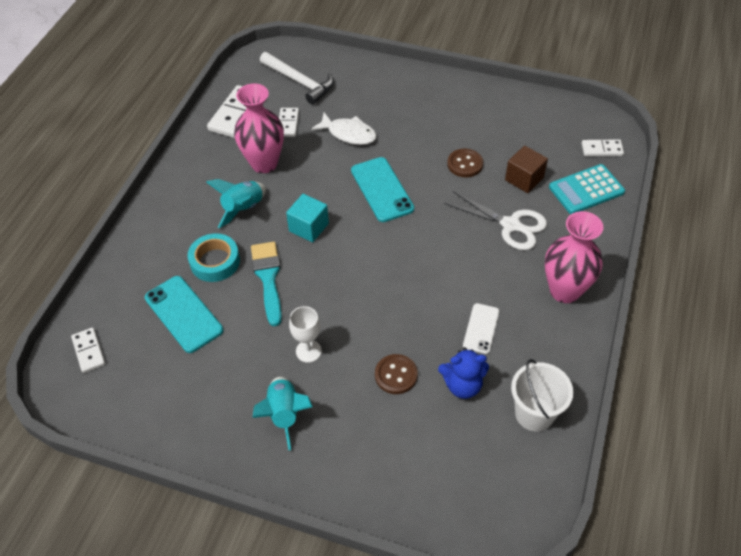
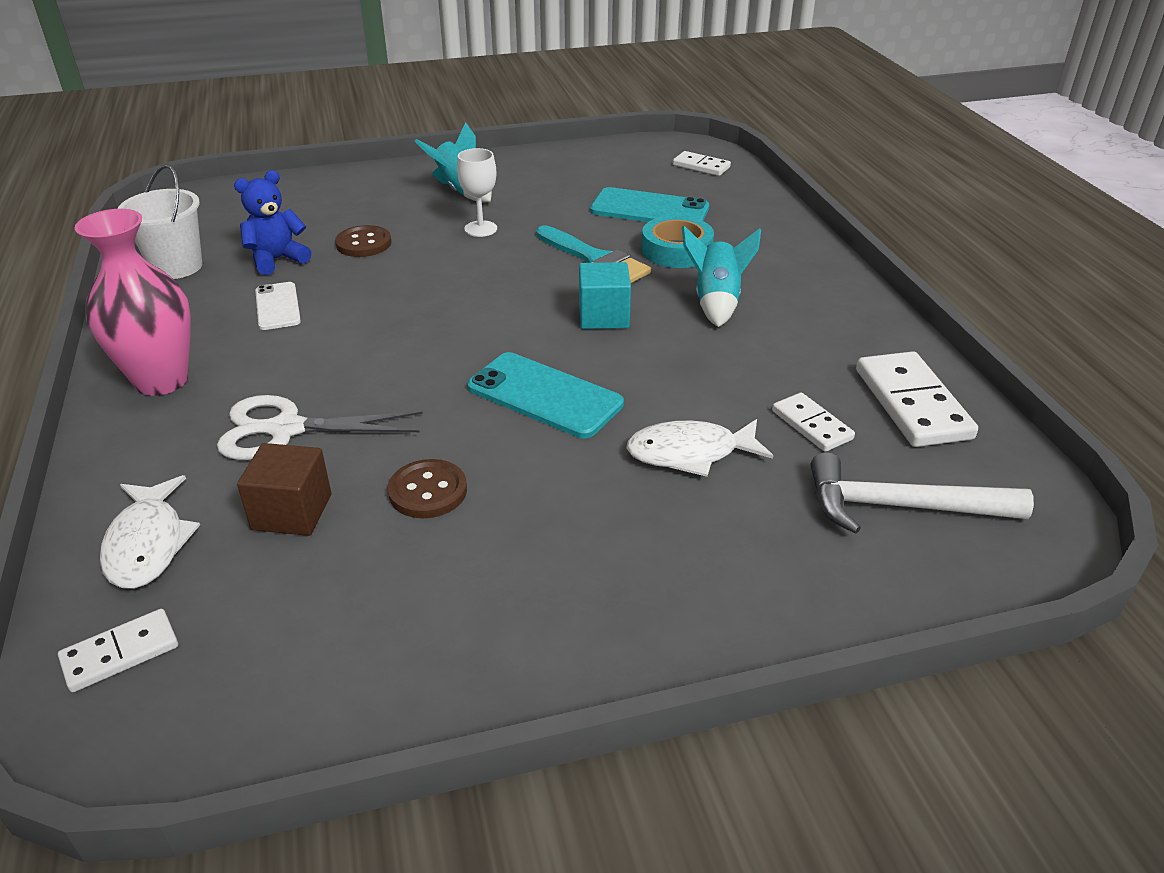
camera: 145 degrees right, 15 degrees down
pink vase [234,84,284,173] -> none
turquoise calculator [549,164,625,214] -> white fish [100,475,200,589]

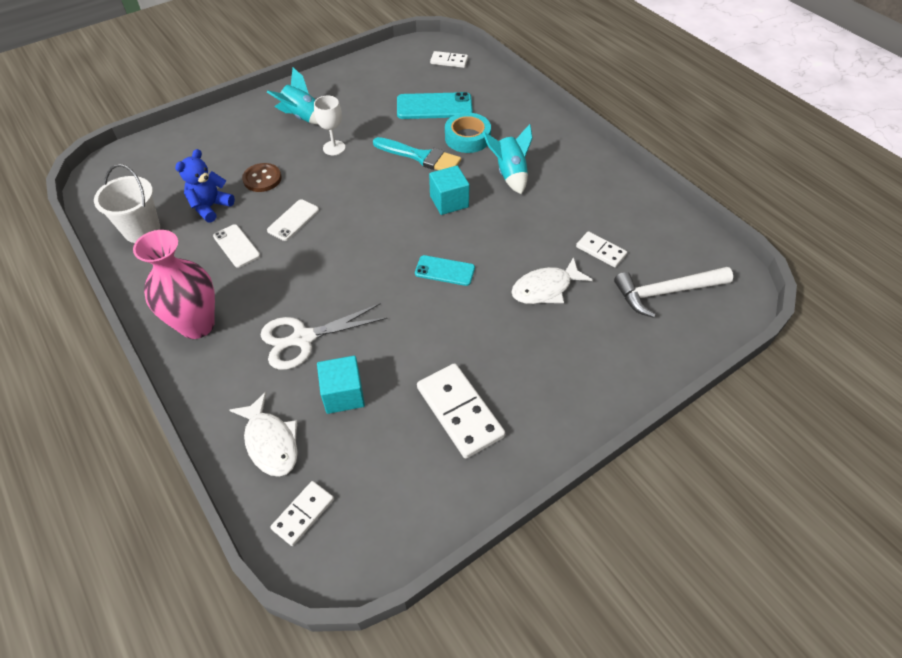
camera: 20 degrees left, 15 degrees up
brown cube [237,443,331,536] -> turquoise cube [317,356,365,414]
brown button [388,459,467,518] -> none
turquoise phone [467,352,624,438] -> turquoise phone [415,255,475,286], size x0.61
white domino [856,351,978,447] -> white domino moved to [417,363,505,459]
none -> white phone [267,199,319,241]

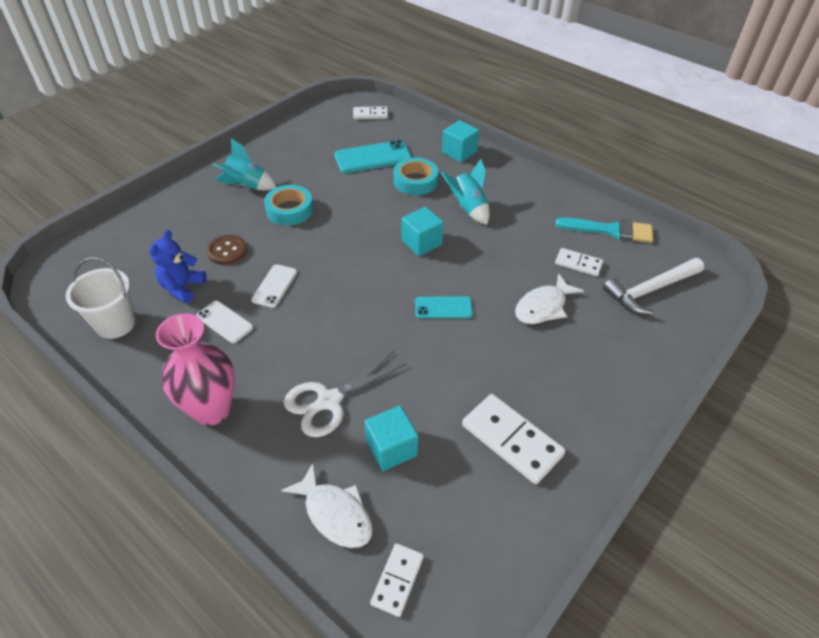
camera: 15 degrees left, 5 degrees down
white goblet [314,95,345,155] -> turquoise tape [264,185,313,226]
turquoise brush [373,137,461,170] -> turquoise brush moved to [555,217,653,243]
none -> turquoise cube [442,120,479,162]

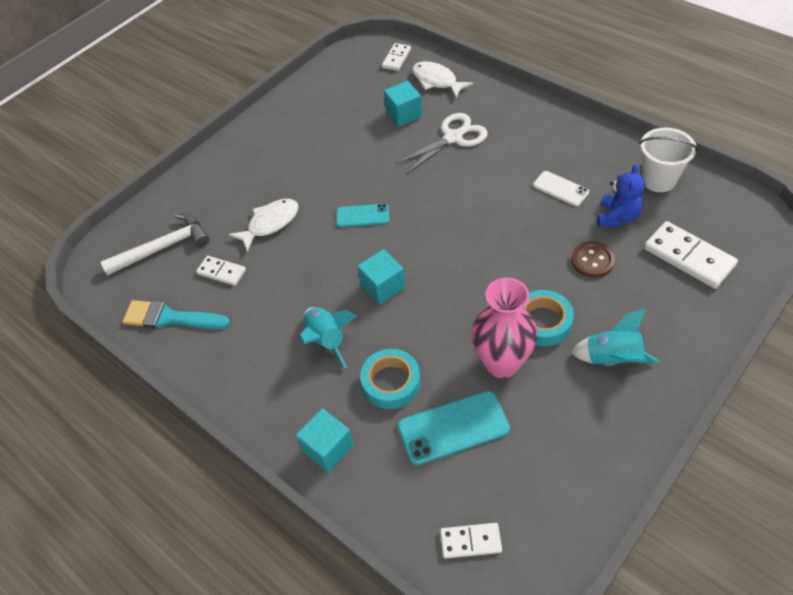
camera: 175 degrees left, 5 degrees up
pink vase [156,313,235,426] -> pink vase moved to [472,277,537,378]
white phone [251,264,297,308] -> none
white domino [462,394,565,484] -> white domino moved to [644,221,738,289]

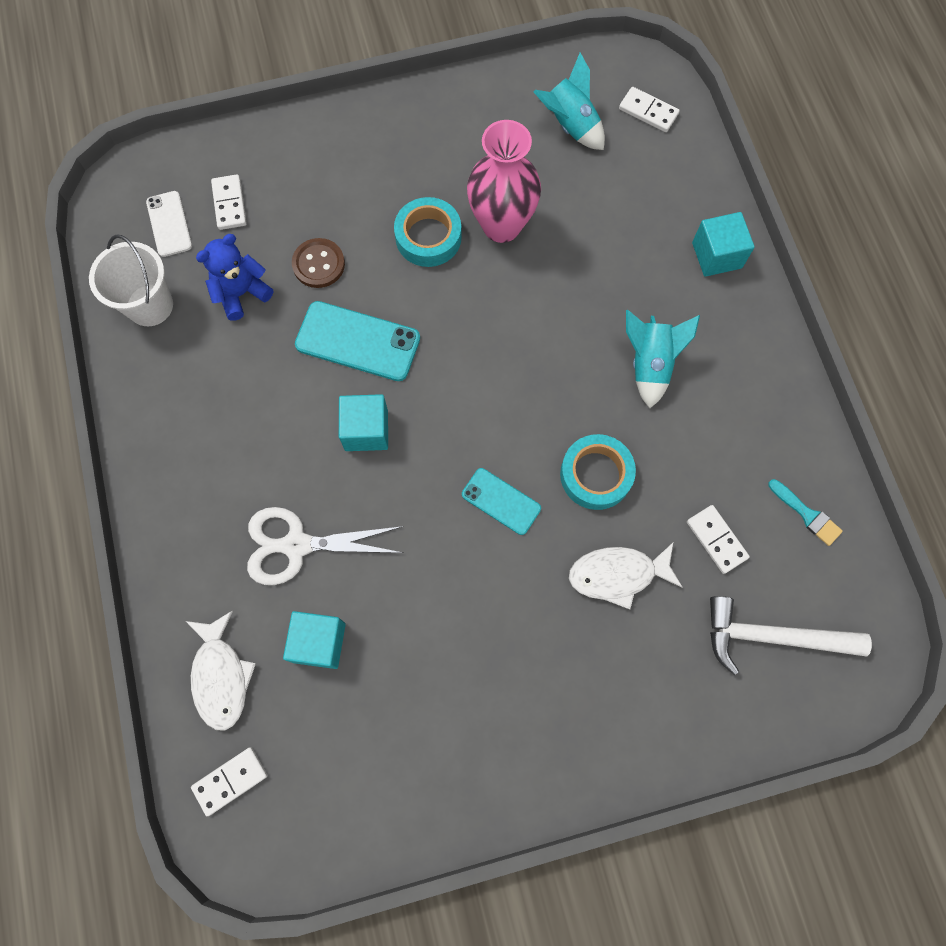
camera: 150 degrees left, 20 degrees up
turquoise brush [122,300,230,329] -> turquoise brush [768,479,843,546], size x0.58
turquoise cube [357,249,406,305] -> turquoise cube moved to [339,394,388,451]
turquoise tape [360,349,421,409] -> turquoise tape moved to [560,434,636,510]
turquoise phone [398,391,510,465] -> turquoise phone moved to [295,301,420,381]
white phone [533,171,589,206] -> white phone moved to [146,191,192,257]
turquoise rocket [571,308,659,366] -> turquoise rocket moved to [533,53,605,150]
white domino [644,221,738,289] -> white domino [211,174,247,230], size x0.58

